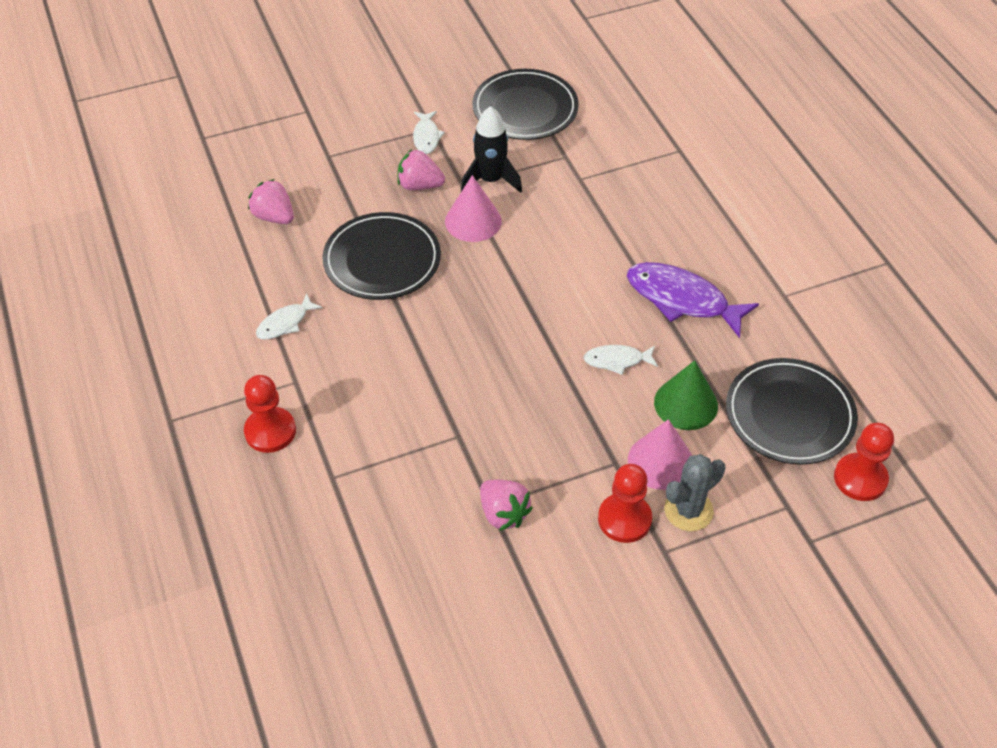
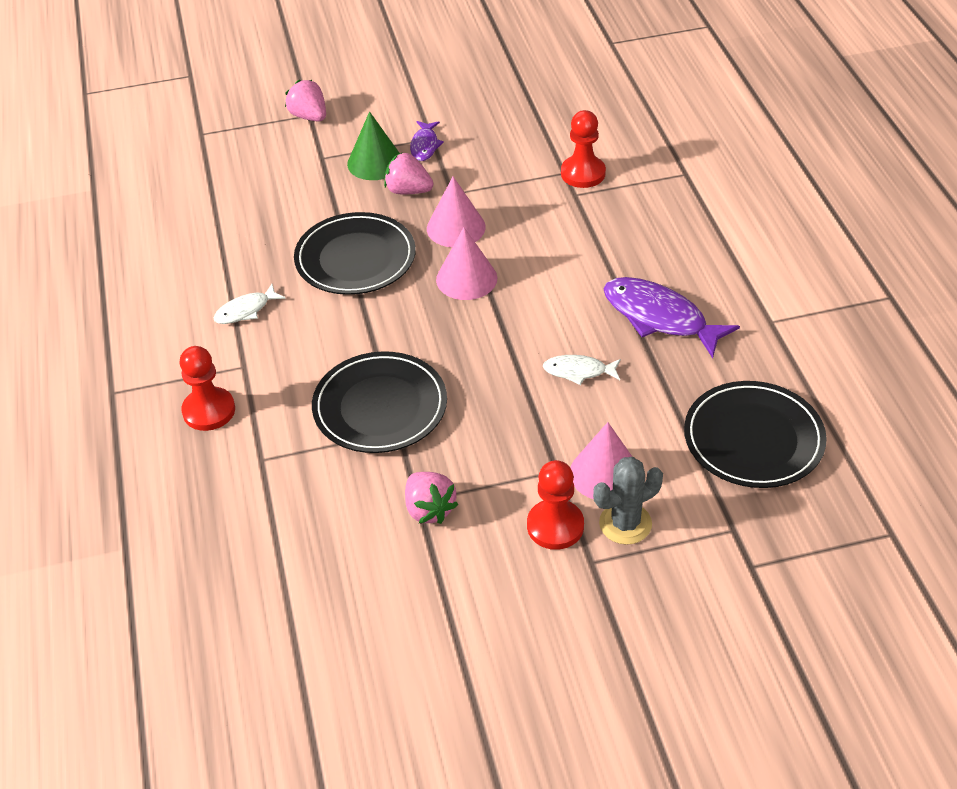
camera: 10 degrees right, 5 degrees down
pink strawberry [248,179,294,224] -> pink strawberry moved to [285,80,326,122]
white fish [413,111,445,154] -> purple fish [410,121,444,161]
black rocket [461,106,522,193] -> none
black plate [472,69,579,140] -> black plate moved to [312,351,447,453]
green cone [654,360,718,430] -> green cone moved to [347,112,400,180]
red pawn [834,423,894,501] -> red pawn moved to [561,110,606,188]
none -> pink cone [436,227,497,300]

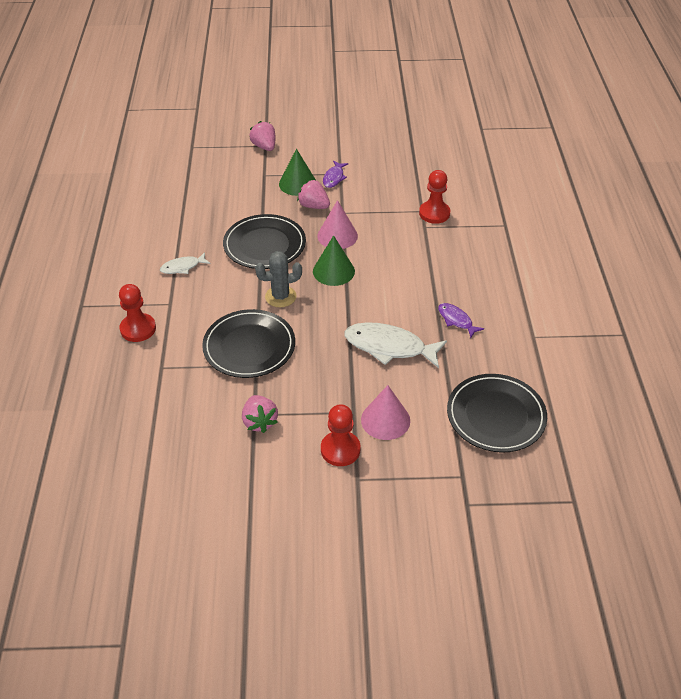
camera: 10 degrees right, 0 degrees up
pink cone [436,227,497,300] -> green cone [313,235,355,286]
white fish [543,355,621,385] -> white fish [344,322,447,368], size x1.88
grey cactus [593,457,663,545] -> grey cactus moved to [255,251,302,307]
purple fish [604,277,740,358] -> purple fish [438,303,484,338], size x0.53

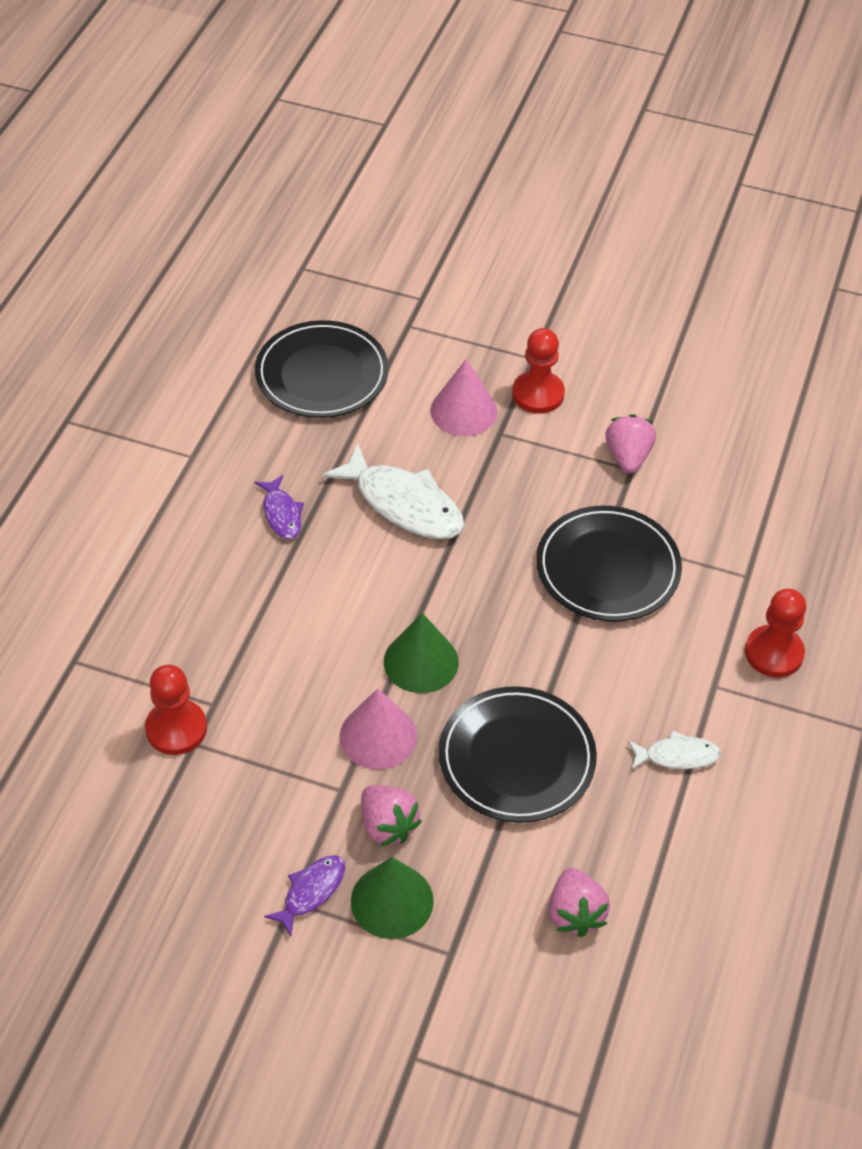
camera: 160 degrees left, 5 degrees up
pink strawberry [249,121,275,151] -> pink strawberry moved to [549,868,610,937]
grey cactus [255,251,302,307] -> none

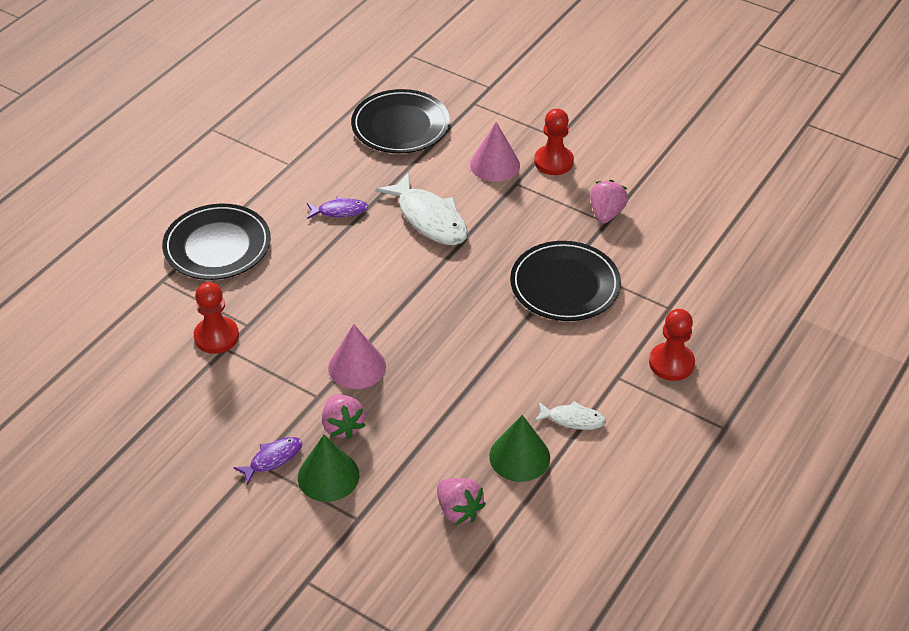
camera: 15 degrees right, 5 degrees down
purple fish [255,475,304,539] -> purple fish turned 90 degrees counterclockwise [307,196,368,219]
green cone [384,613,459,693] -> green cone moved to [489,415,550,482]
black plate [439,686,597,823] -> black plate moved to [162,204,271,280]
pink strawberry [549,868,610,937] -> pink strawberry turned 45 degrees counterclockwise [437,478,486,525]

